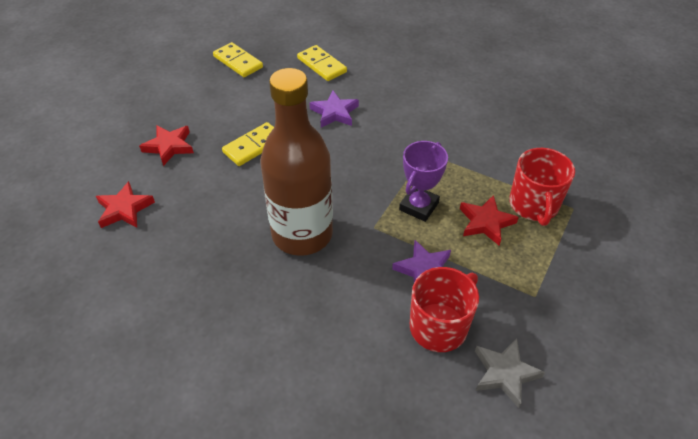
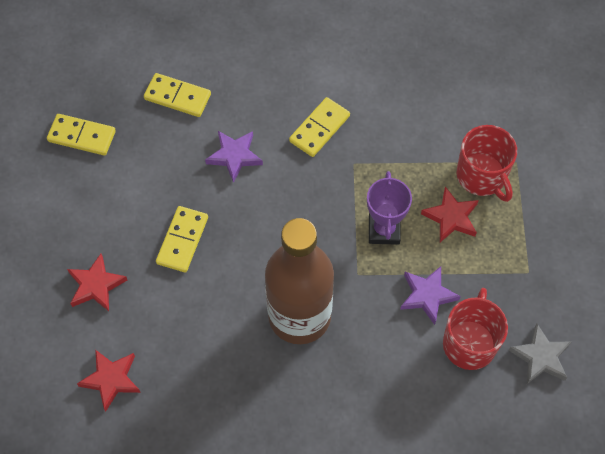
camera: 30 degrees left, 15 degrees up
none -> yellow domino [289,97,350,157]

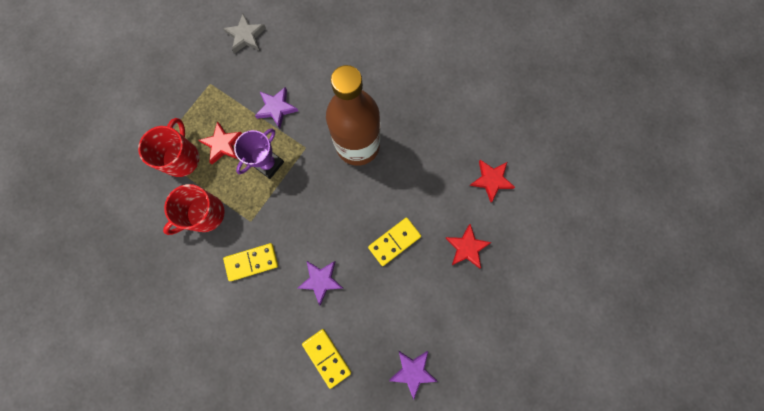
camera: 145 degrees left, 15 degrees up
yellow domino [47,114,116,156] -> purple star [389,351,438,400]
red mug [443,288,508,370] -> red mug moved to [163,184,225,235]

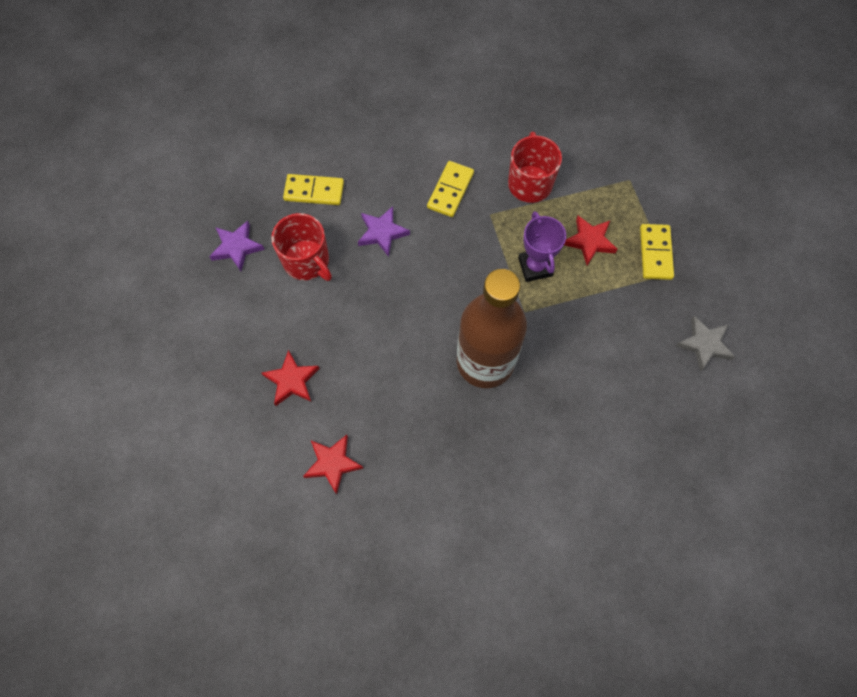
camera: 130 degrees right, 10 degrees down
red mug [138,118,199,177] -> red mug moved to [271,213,332,281]
purple star [255,87,298,128] -> none
yellow domino [368,218,421,266] -> yellow domino moved to [640,224,674,280]

